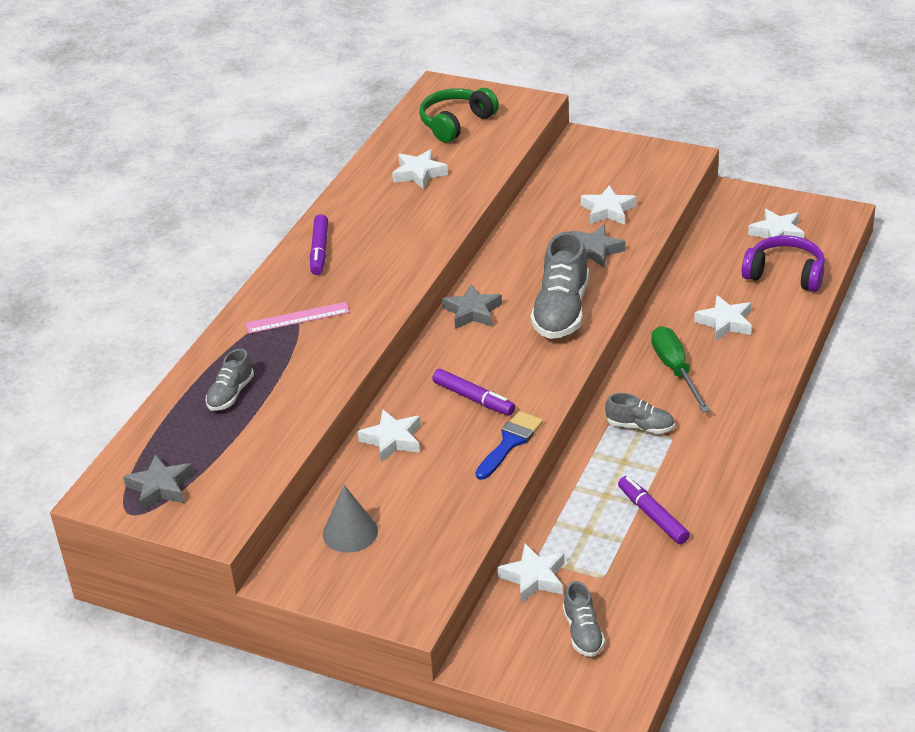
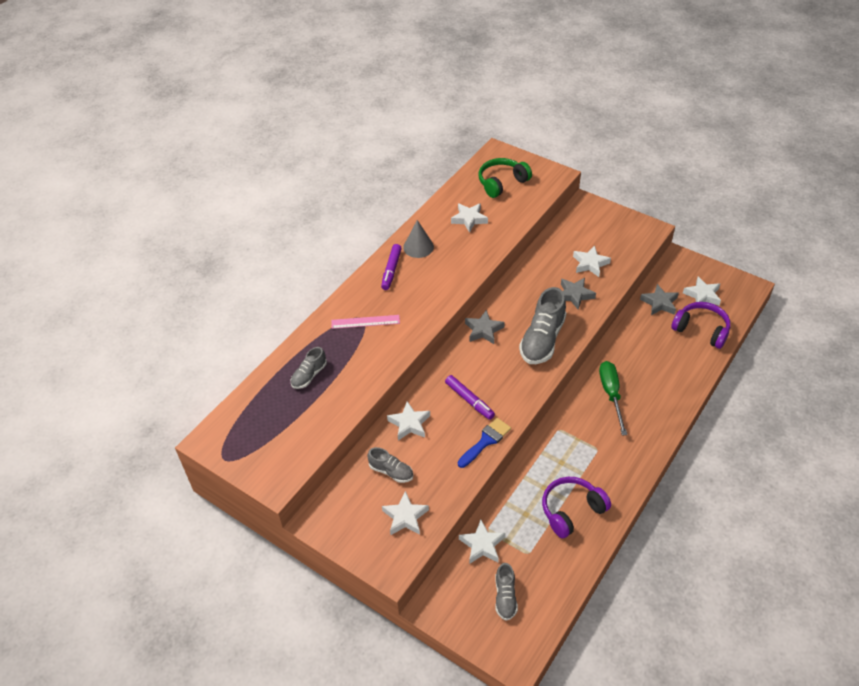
camera: 10 degrees right, 10 degrees up
grey star [123,454,194,511] -> grey star moved to [640,284,679,315]
grey cone [323,485,378,553] -> grey cone moved to [403,220,434,258]
grey shoe [605,393,675,434] -> grey shoe moved to [367,447,413,483]
purple marker [618,476,690,544] -> purple headphones [542,477,611,538]
white star [694,295,752,340] -> white star moved to [382,491,429,535]

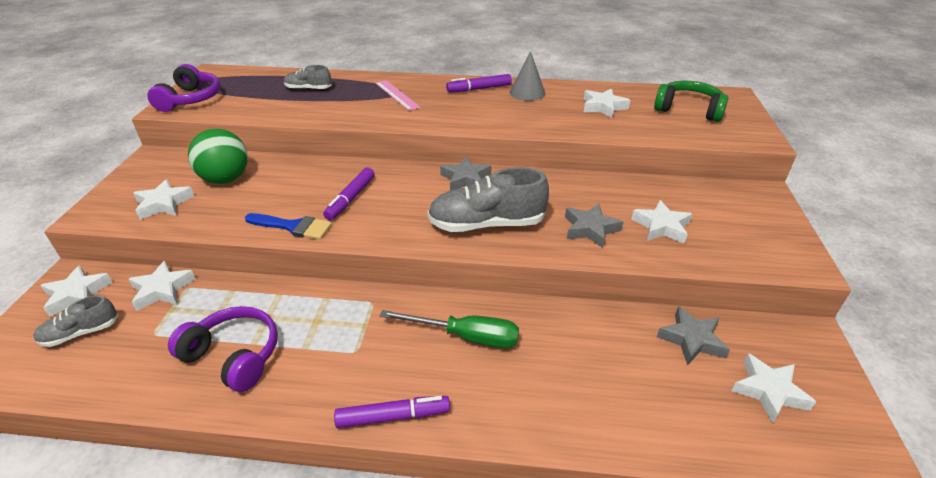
camera: 60 degrees right, 10 degrees down
grey shoe [367,447,413,483] -> green ball [188,129,248,184]
white star [387,401,430,440] -> white star moved to [40,265,112,317]
green screwdriver [599,361,627,435] -> green screwdriver turned 45 degrees clockwise [380,310,519,348]
purple headphones [671,302,731,349] -> purple headphones moved to [147,64,220,112]
none -> purple marker [334,396,450,428]

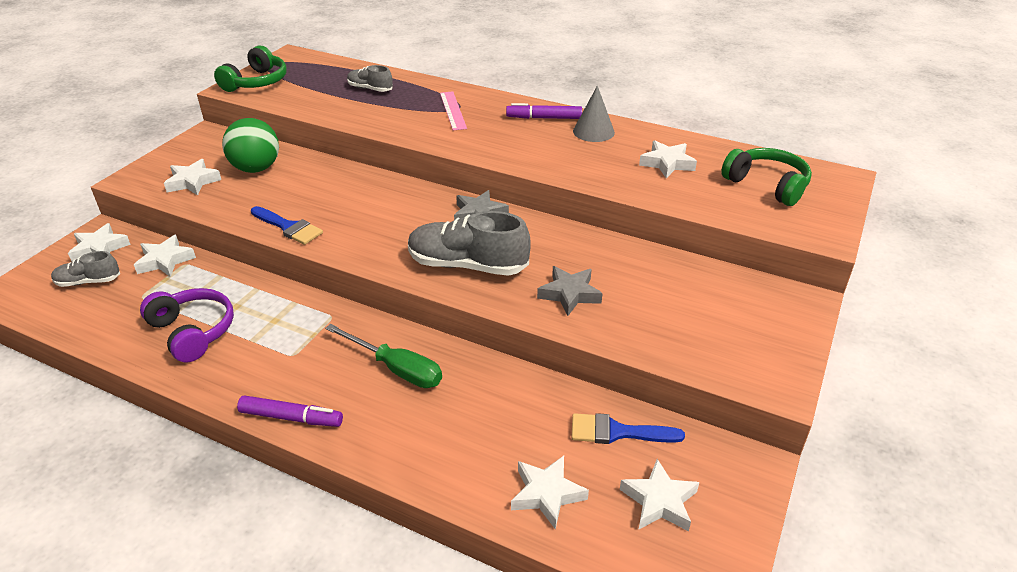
camera: 20 degrees right, 0 degrees up
purple headphones [147,64,220,112] -> green headphones [214,46,286,92]
purple marker [323,168,375,220] -> none
white star [631,200,692,244] -> white star moved to [511,456,589,530]
grey star [657,306,730,365] -> blue brush [571,413,685,444]

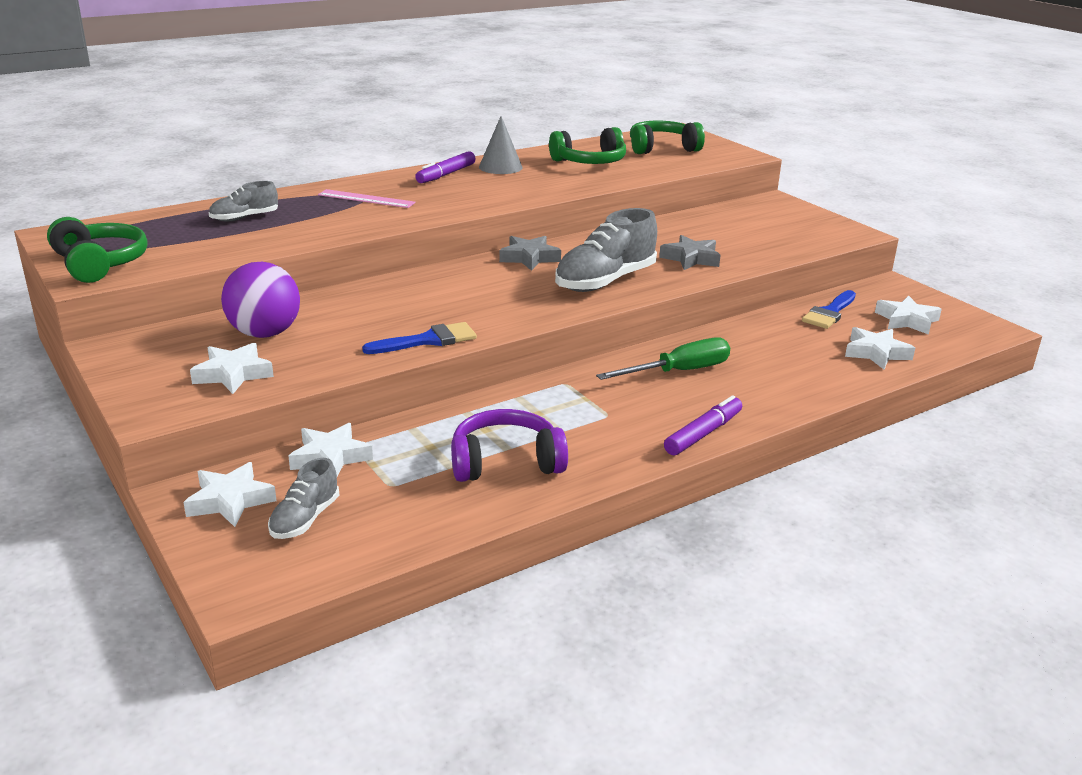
camera: 60 degrees left, 10 degrees down
green ball [222,118,279,173] -> purple ball [221,262,300,338]
white star [639,140,697,178] -> green headphones [549,127,626,164]

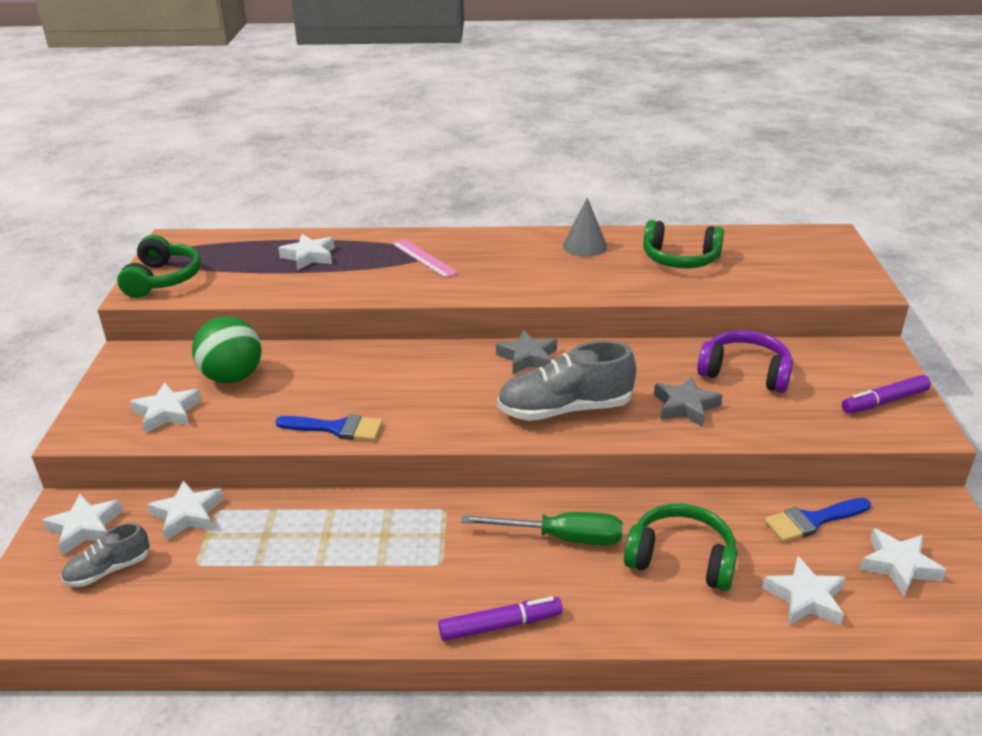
camera: 35 degrees right, 5 degrees up
grey shoe [209,181,278,221] -> white star [278,234,335,270]
purple ball [221,262,300,338] -> green ball [192,317,262,383]
purple marker [415,151,475,183] -> purple marker moved to [842,375,931,413]
purple headphones [451,409,568,482] -> purple headphones moved to [697,330,793,393]
green headphones [630,121,705,154] -> green headphones moved to [624,503,738,591]

